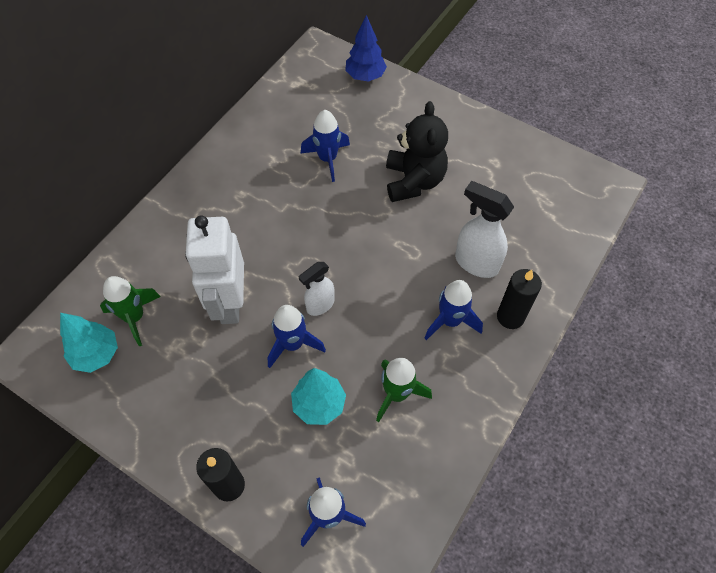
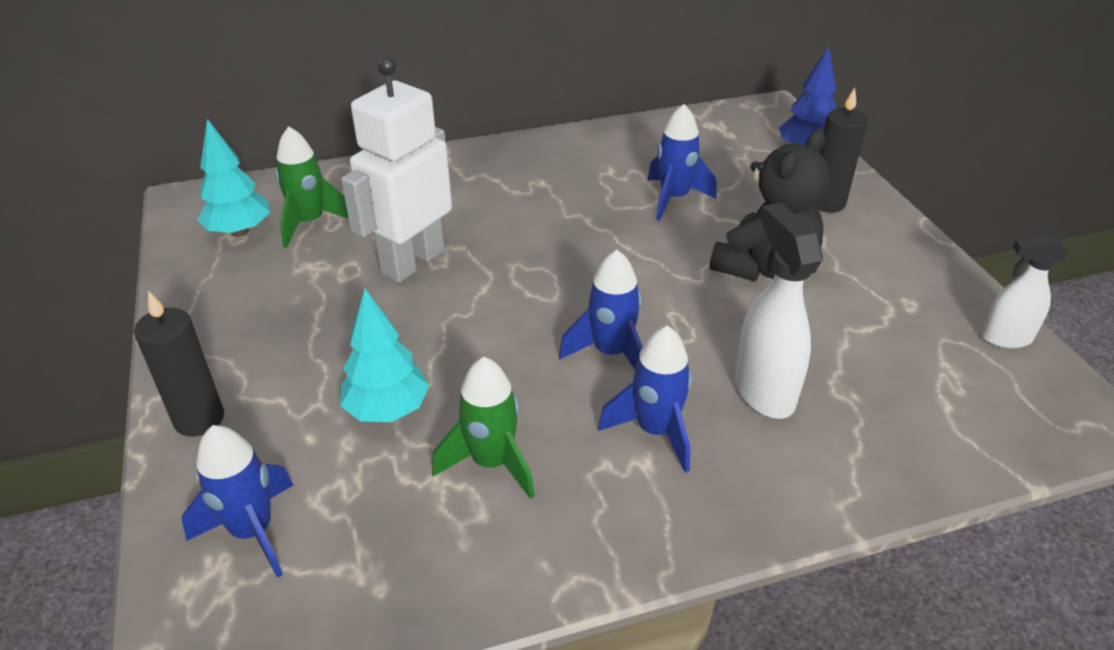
camera: 40 degrees right, 20 degrees down
blue rocket [268,305,326,368] -> blue rocket moved to [559,250,643,370]
white spray bottle [299,262,335,316] -> white spray bottle moved to [981,237,1069,348]
black candle [497,269,542,329] -> black candle moved to [816,88,868,213]

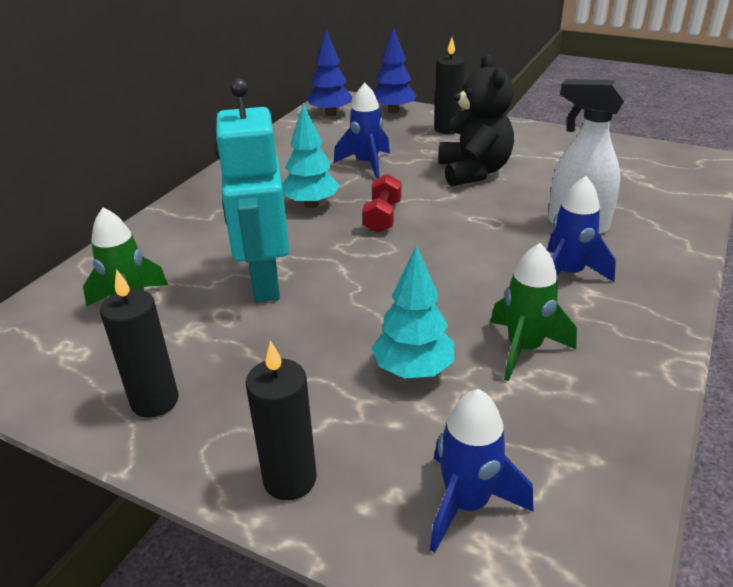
camera: 45 degrees left, 5 degrees down
turquoise tree [197,119,270,237] -> turquoise tree moved to [282,103,340,208]
white robot [341,56,452,283] -> turquoise robot [214,78,289,303]
blue rocket [559,250,643,370] -> none
white spray bottle [981,237,1069,348] -> none
none -> black candle [100,269,179,418]
none -> blue tree [307,30,352,116]
none -> red dumbbell [362,174,402,233]

